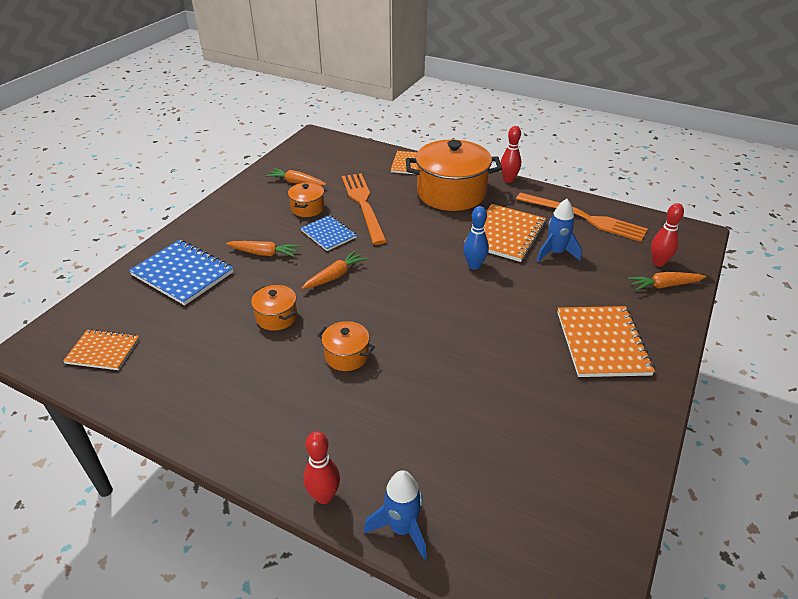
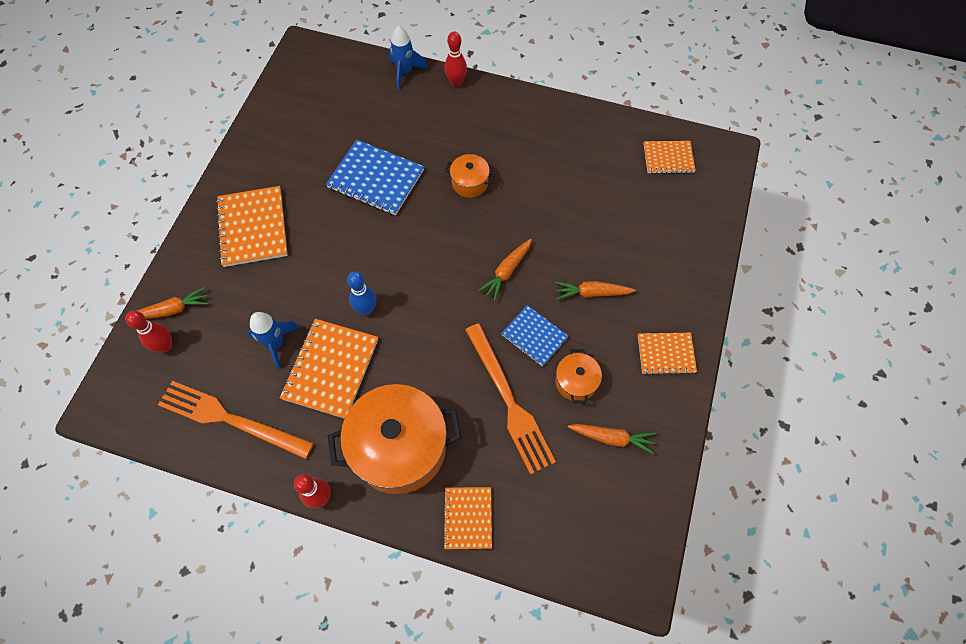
camera: 170 degrees right, 25 degrees up
blue notebook [129,240,234,305] -> blue notebook moved to [326,139,424,215]
orange pot [251,285,297,331] -> none
none -> orange notebook [638,333,697,375]

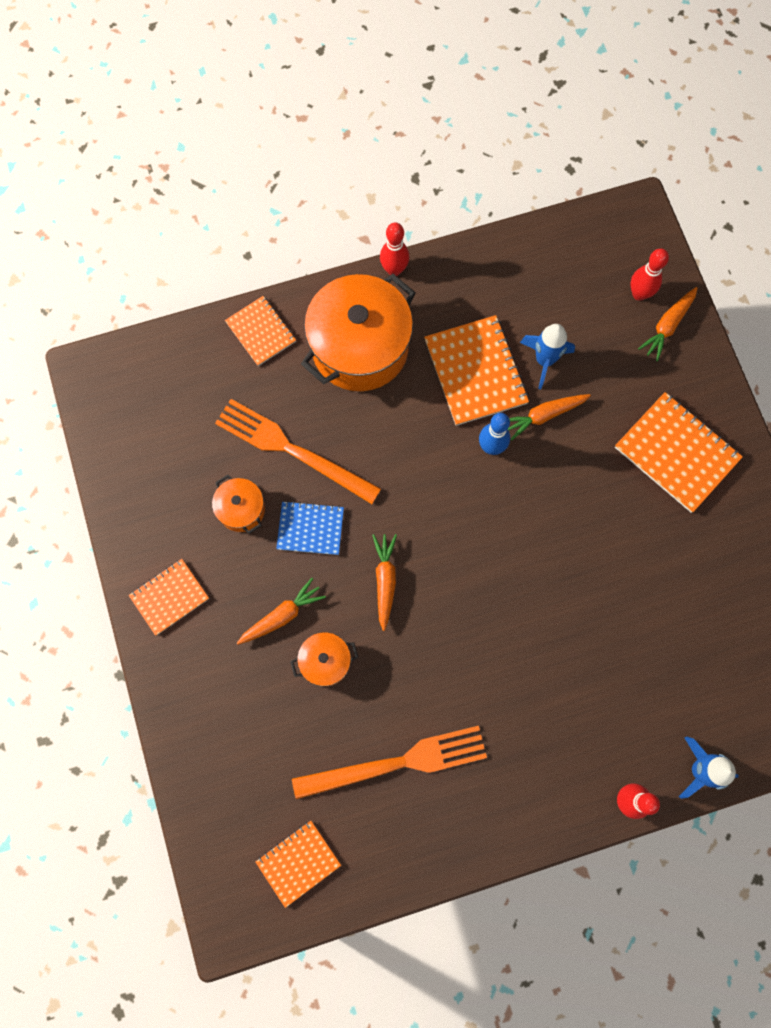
camera: 145 degrees right, 10 degrees up
orange fork [158,381,314,459] -> orange fork moved to [292,726,487,799]
blue notebook [326,139,424,215] -> none
orange pot [445,154,495,198] -> orange pot moved to [290,632,358,686]
orange carrot [568,424,656,454] -> orange carrot moved to [508,394,591,440]

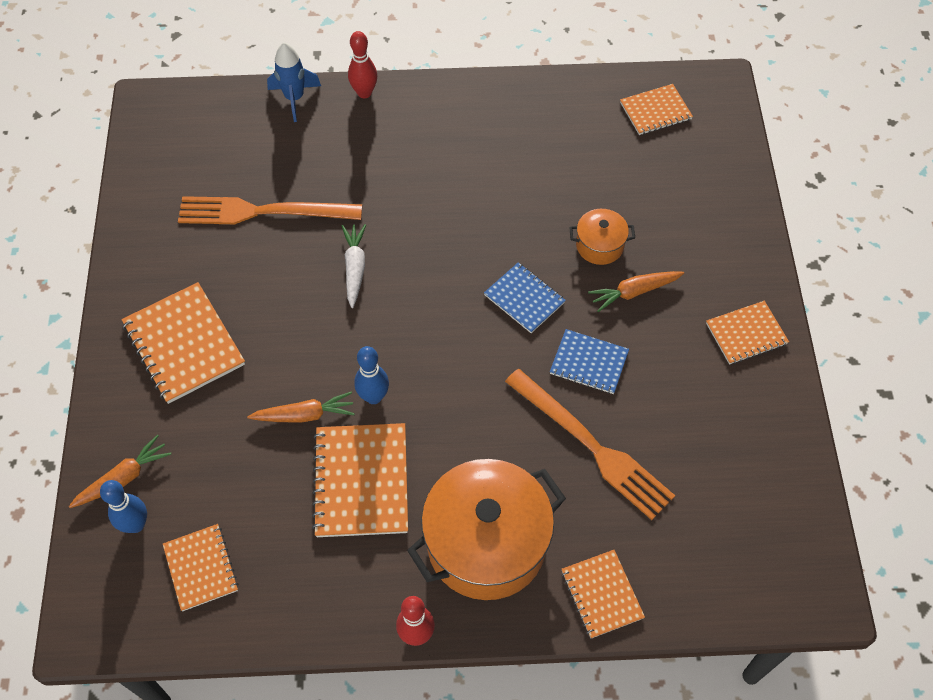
camera: 165 degrees left, 15 degrees down
orange pot [212,475,265,534] -> none
orange fork [292,726,487,799] -> orange fork moved to [178,196,362,224]
orange carrot [372,534,397,631] -> blue notebook [484,262,566,333]
blue rocket [520,324,575,389] -> none
red bowling pin [630,248,669,301] -> blue bowling pin [100,480,147,533]
none -> orange notebook [163,524,238,611]
none -> white carrot [342,224,366,308]

